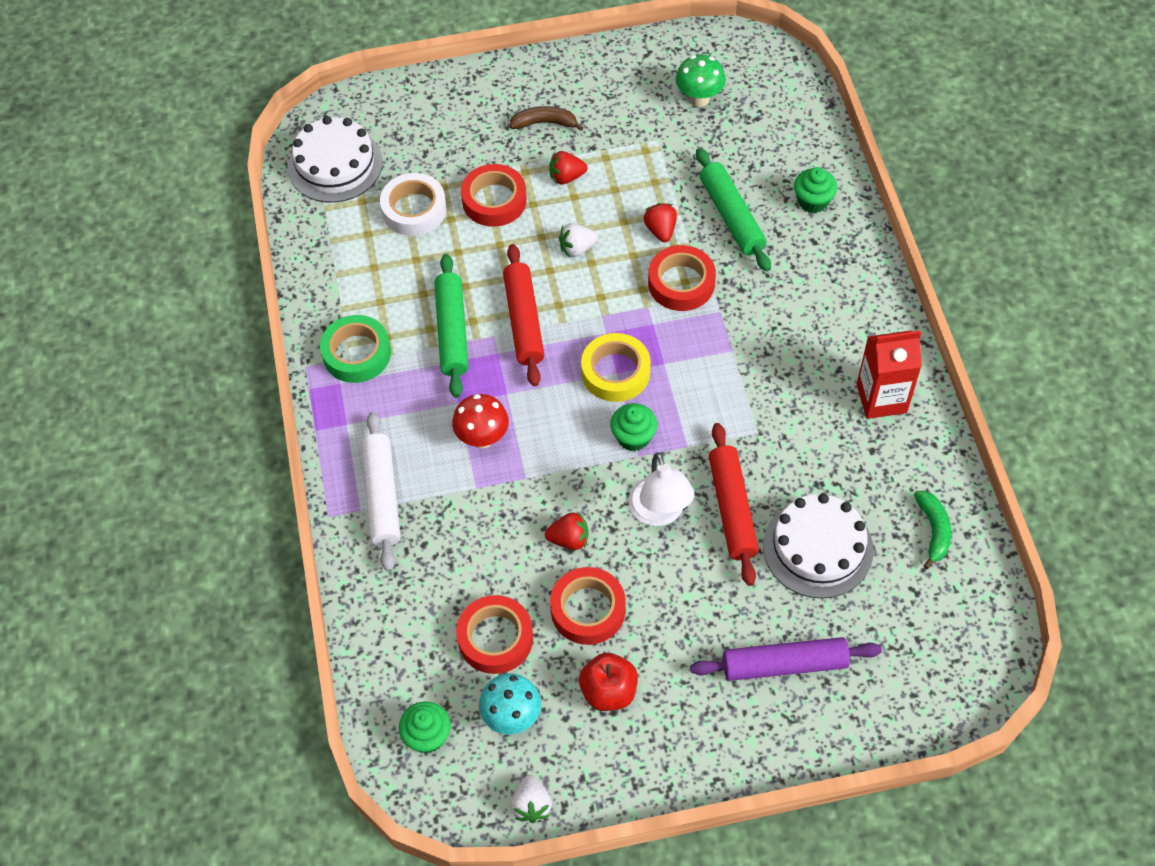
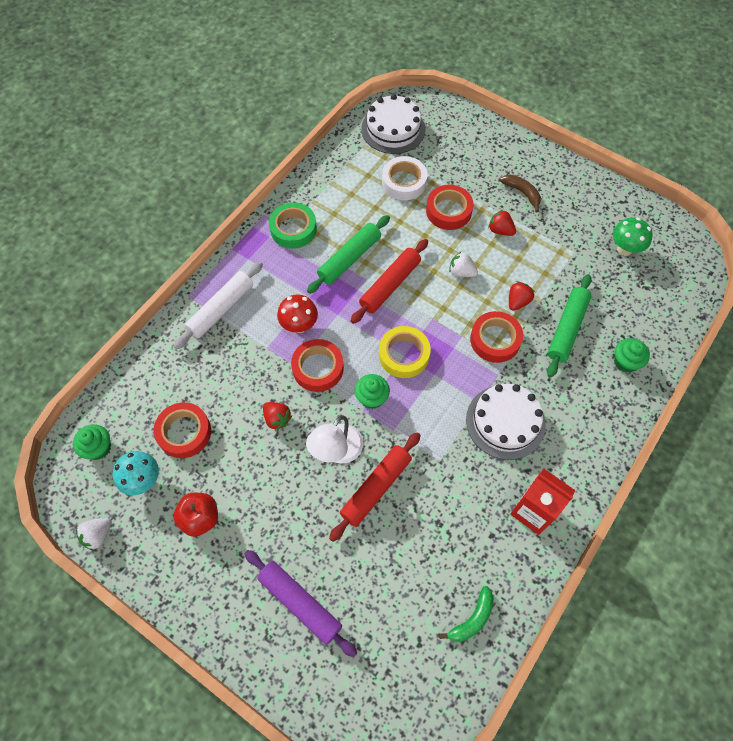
camera: 45 degrees right, 5 degrees up
red tape [550,567,626,645] -> red tape moved to [291,339,344,392]
white cake [763,493,873,599] -> white cake moved to [466,384,546,460]

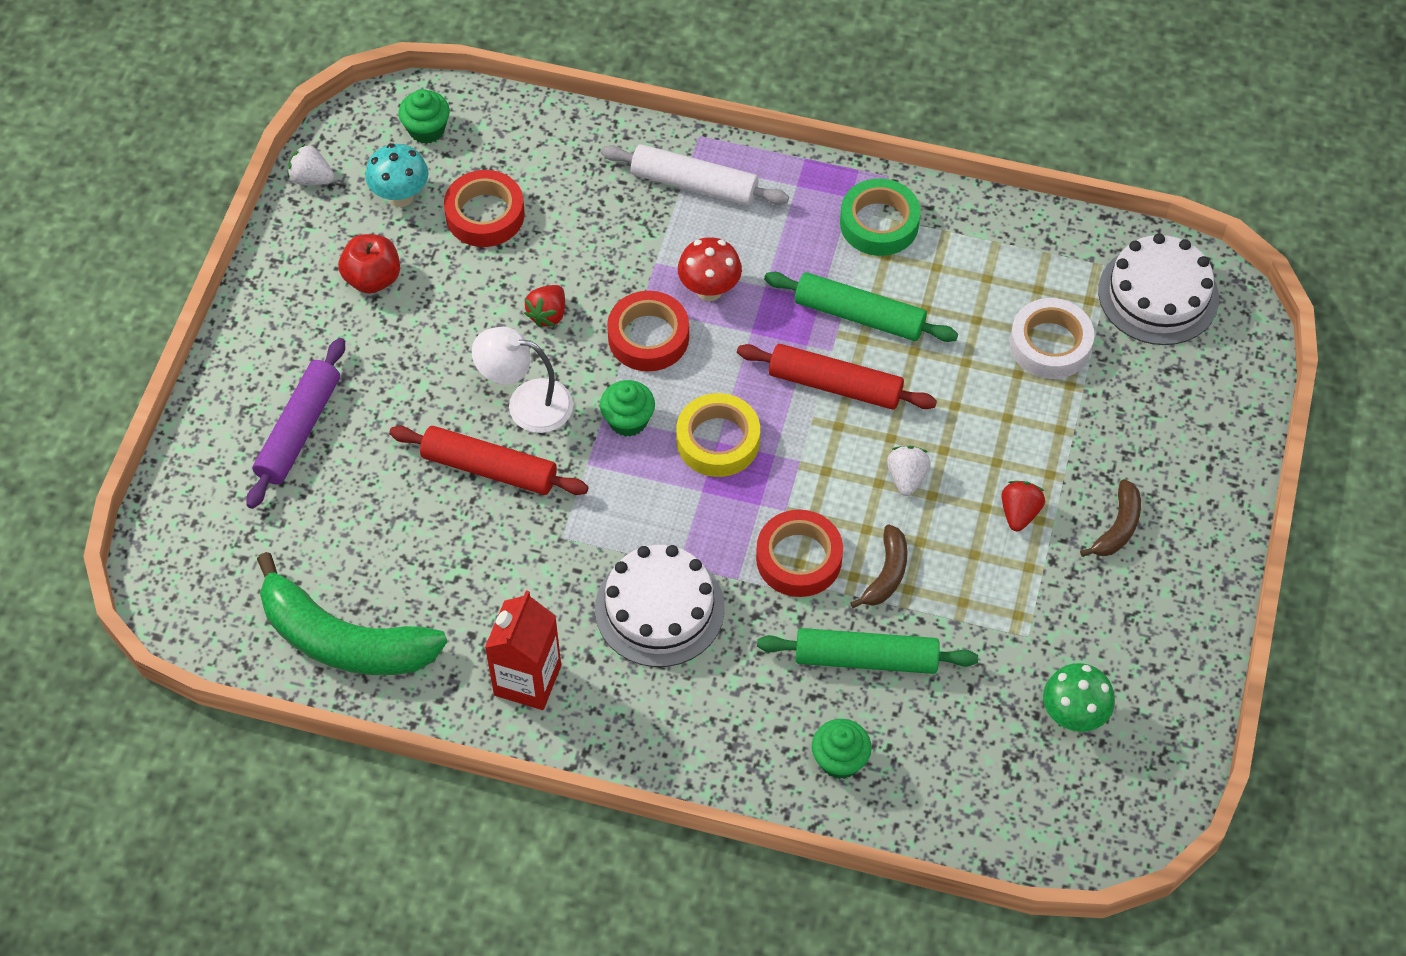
camera: 70 degrees right, 5 degrees down
red tape [426,185,474,230] -> none
green banana [439,586,494,642] -> green banana [257,552,447,675], size x2.11
red strawberry [509,281,535,311] -> brown banana [850,525,908,608]

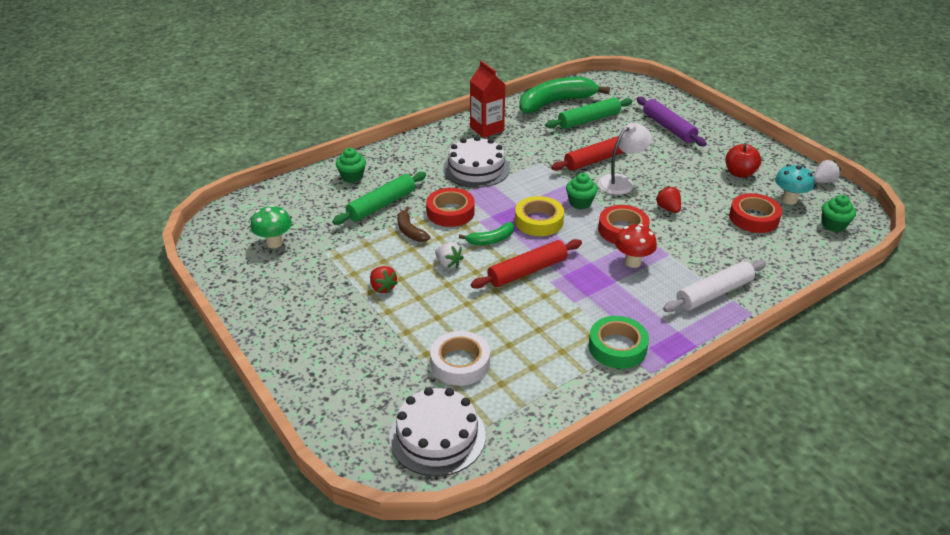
camera: 130 degrees right, 20 degrees down
green rolling pin [764,272,958,342] -> green rolling pin moved to [545,97,632,129]
brown banana [1080,479,1141,557] -> none
none -> green banana [459,222,514,245]

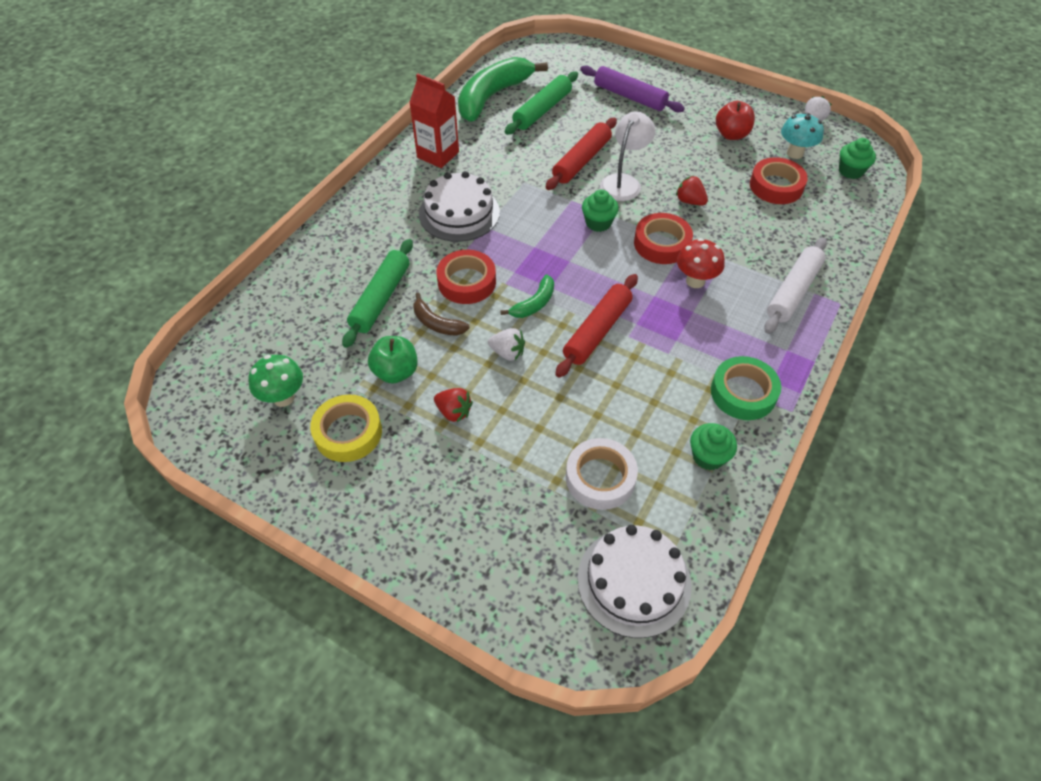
camera: 25 degrees left, 15 degrees up
green cupcake [336,148,366,183] -> green cupcake moved to [690,423,737,470]
yellow tape [515,196,564,236] -> yellow tape moved to [310,395,382,462]
none -> green apple [368,336,418,384]

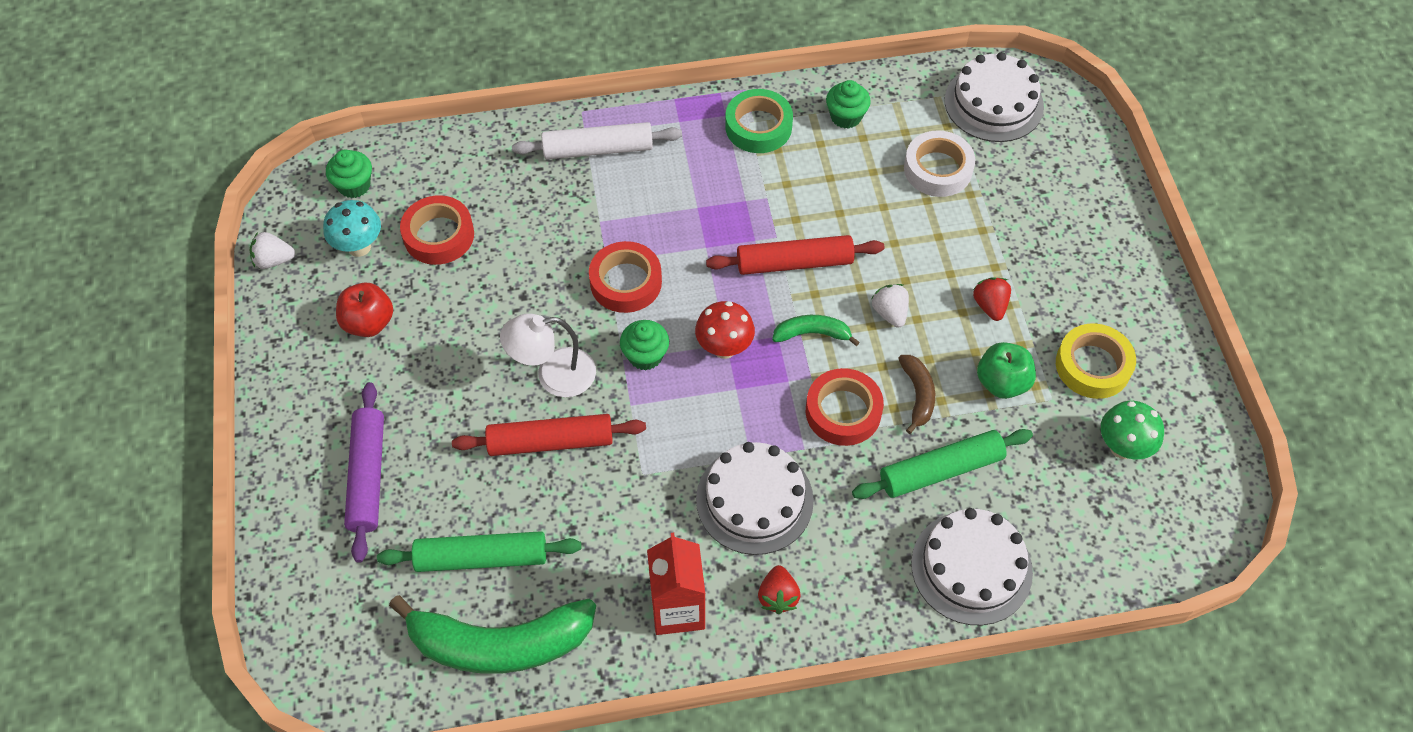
camera: 130 degrees left, 5 degrees up
red strawberry [676,176,708,206] -> red strawberry moved to [758,565,801,614]
red mushroom [677,238,725,288] -> red mushroom moved to [695,301,755,359]
none -> white cake [911,508,1033,625]

